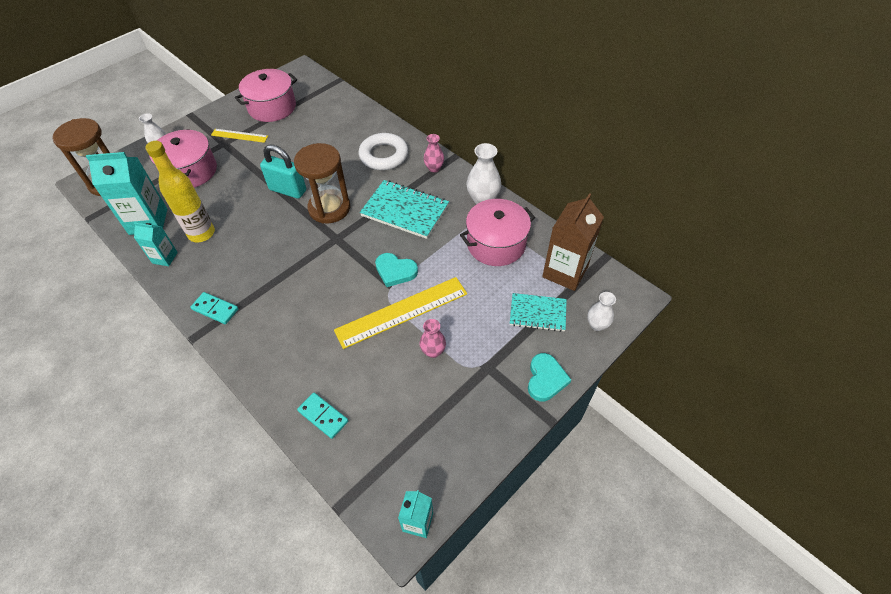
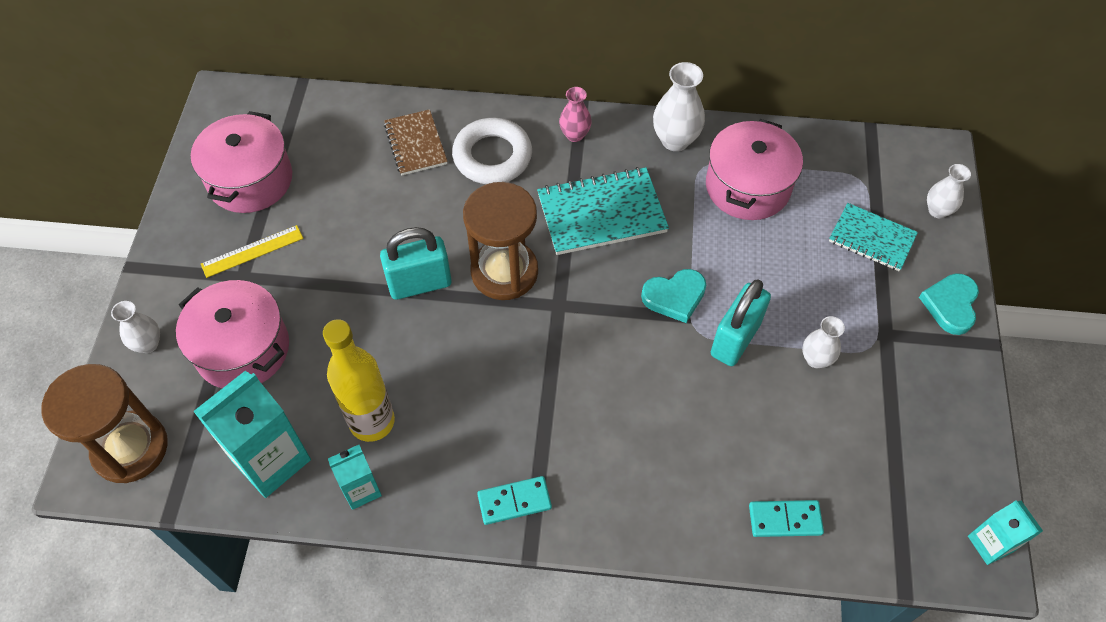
camera: 40 degrees left, 5 degrees up
yellow ruler [334,277,467,349] -> turquoise padlock [711,279,771,366]
pink vase [419,319,446,358] -> white vase [802,316,845,368]
turquoise notebook [510,293,567,332] -> turquoise notebook turned 60 degrees clockwise [829,203,918,271]
turquoise heart [528,353,571,402] -> turquoise heart turned 135 degrees counterclockwise [919,273,979,335]
brown carton [542,193,604,291] -> none
none -> brown notebook [384,109,447,176]

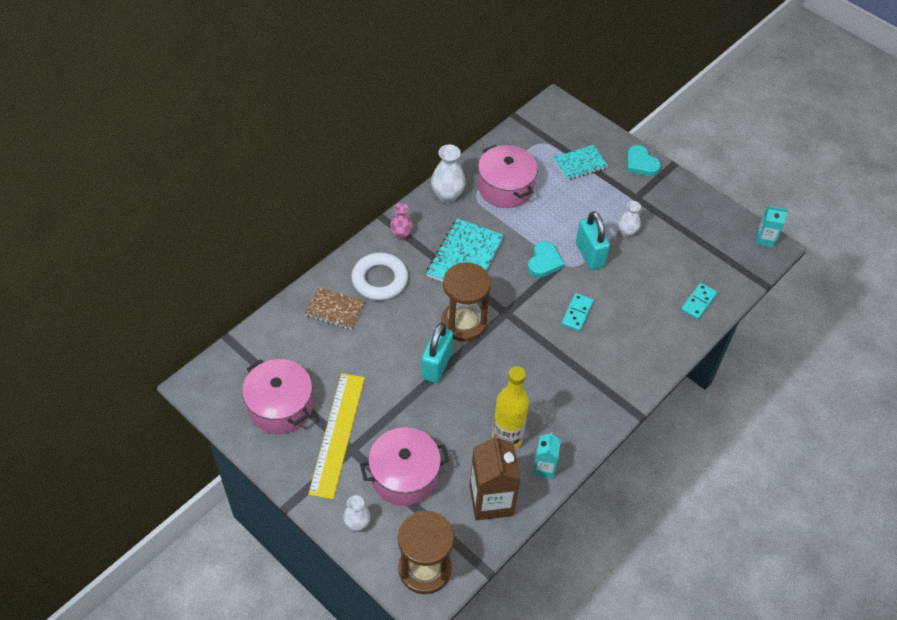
camera: 55 degrees left, 5 degrees down
turquoise carton [193,371,311,498] -> brown carton [470,434,521,521]
yellow ruler [201,225,303,278] -> yellow ruler [308,373,365,499], size x1.86
turquoise domino [477,476,552,525] -> turquoise domino moved to [561,293,594,332]
white vase [927,164,971,218] -> none

